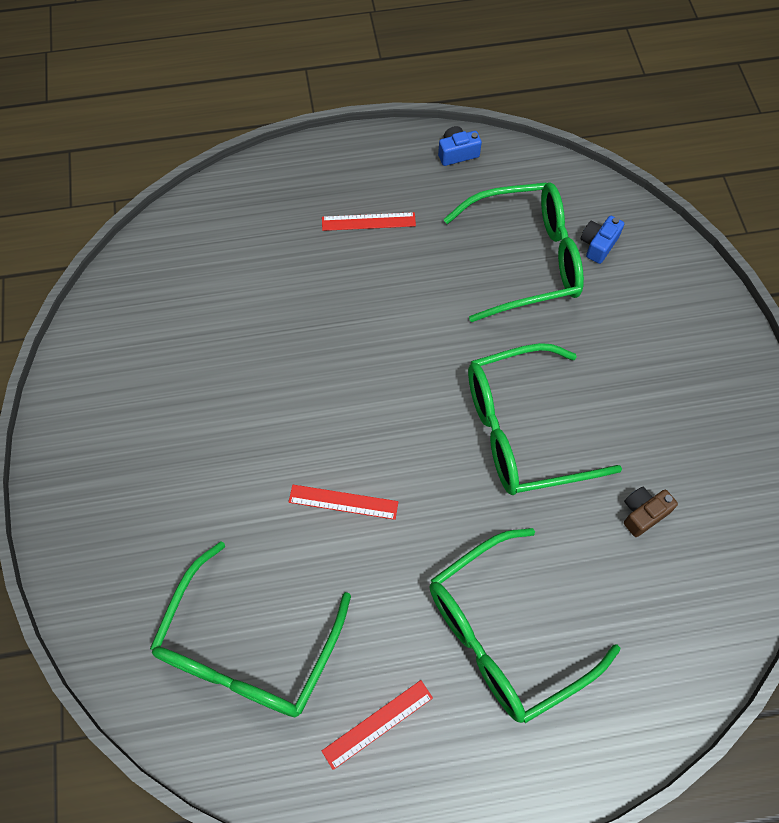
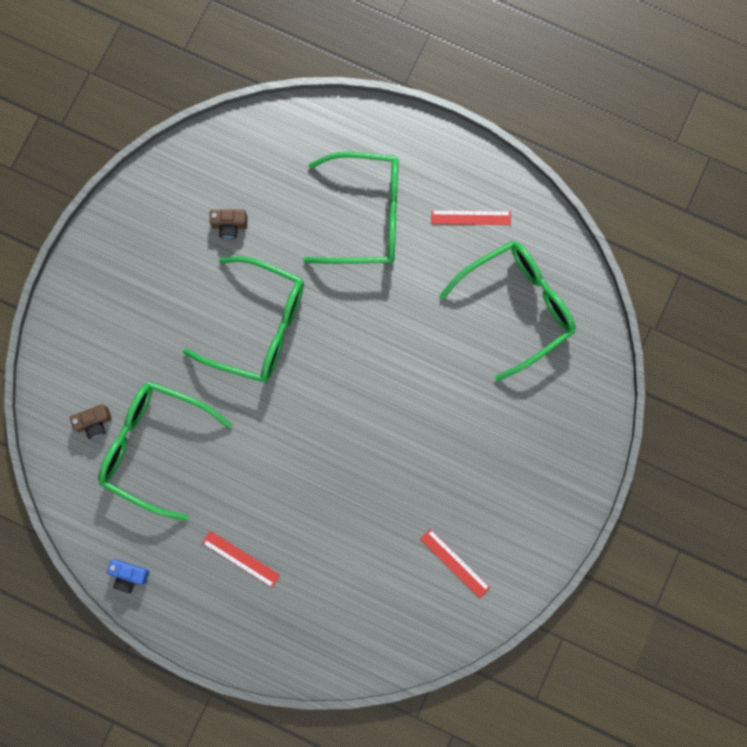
camera: 145 degrees left, 15 degrees up
red ruler [289,485,399,520] -> red ruler moved to [420,529,490,598]
blue camera [581,216,624,264] -> brown camera [70,404,112,439]

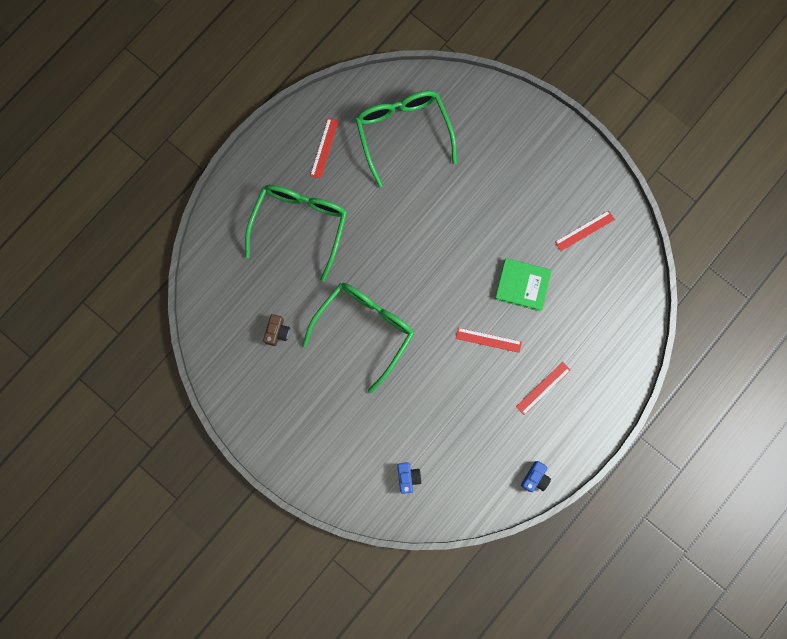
camera: 75 degrees left, 0 degrees up
brown camera [70,404,112,439] -> blue camera [397,462,422,494]
green glasses [98,381,232,521] -> none
none -> red ruler [456,328,522,353]
none -> green book [495,258,552,311]

